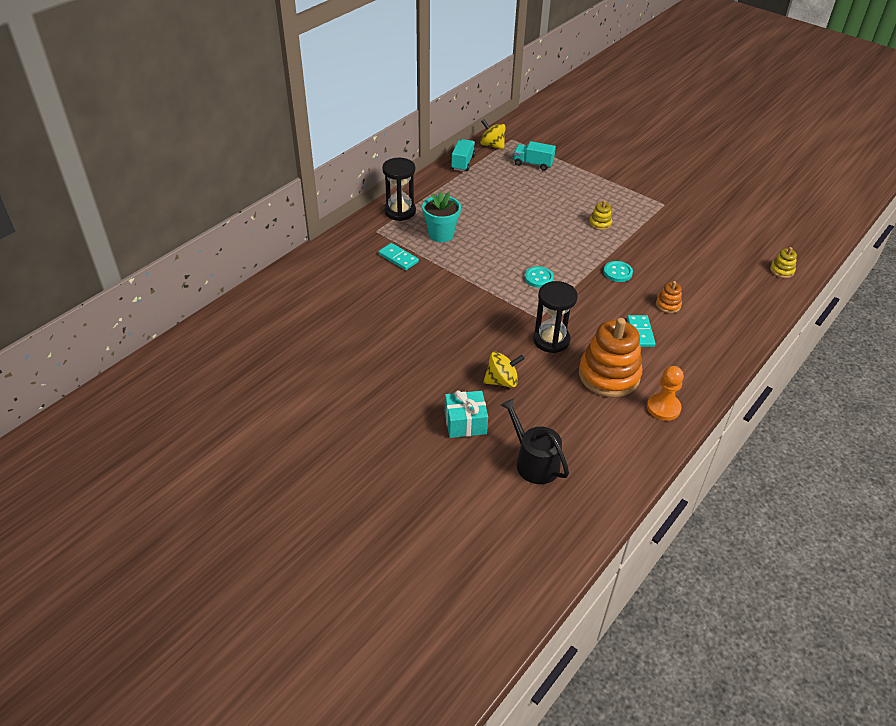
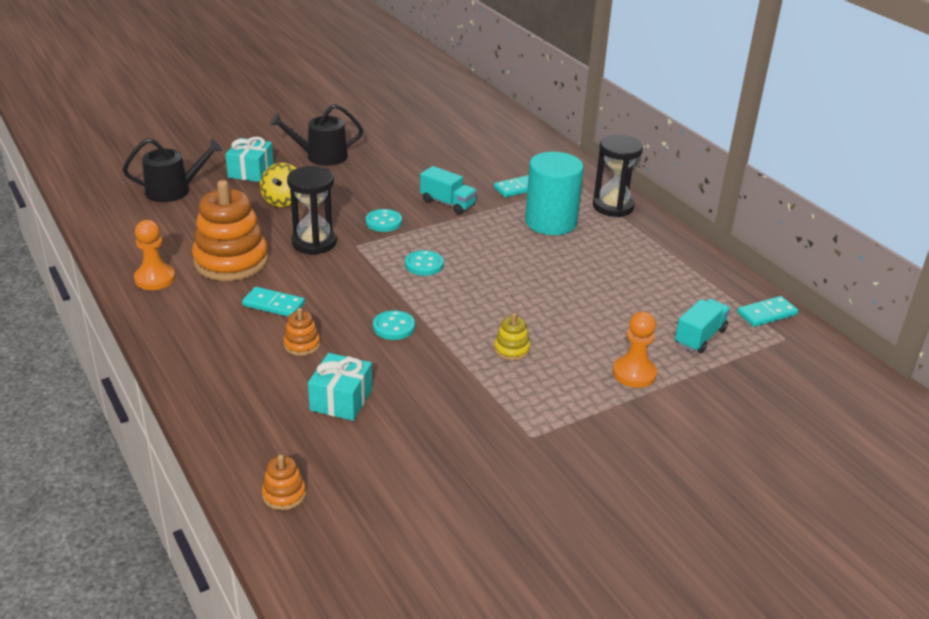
camera: 110 degrees right, 10 degrees down
turquoise flower pot [422,191,461,242] -> turquoise cylinder [525,152,584,235]
turquoise truck [451,139,476,171] -> turquoise truck moved to [420,166,477,214]
yellow spinning top [480,119,505,150] -> turquoise domino [737,296,798,327]
yellow stacking toy [770,247,797,278] -> orange stacking toy [262,455,306,510]
none -> black watering can [270,104,363,166]
none -> turquoise gift [308,353,372,421]
none -> turquoise button [366,209,402,232]
none -> orange pawn [613,311,657,388]

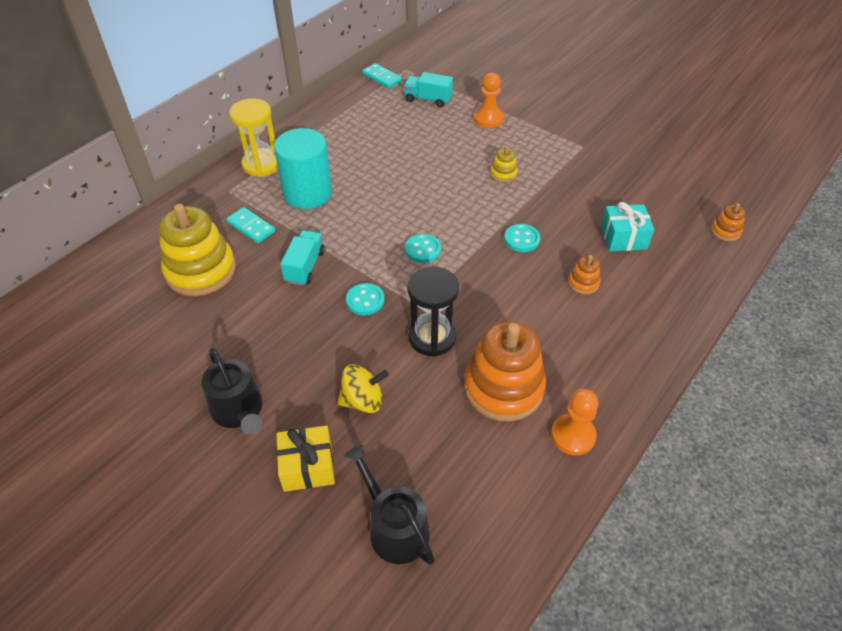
camera: 110 degrees left, 15 degrees up
turquoise gift [225,137,274,182] -> yellow gift [277,425,335,492]
turquoise domino [242,287,305,317] -> none
black hourglass [593,135,643,217] -> yellow hourglass [229,99,278,177]
none -> yellow stacking toy [159,203,236,296]

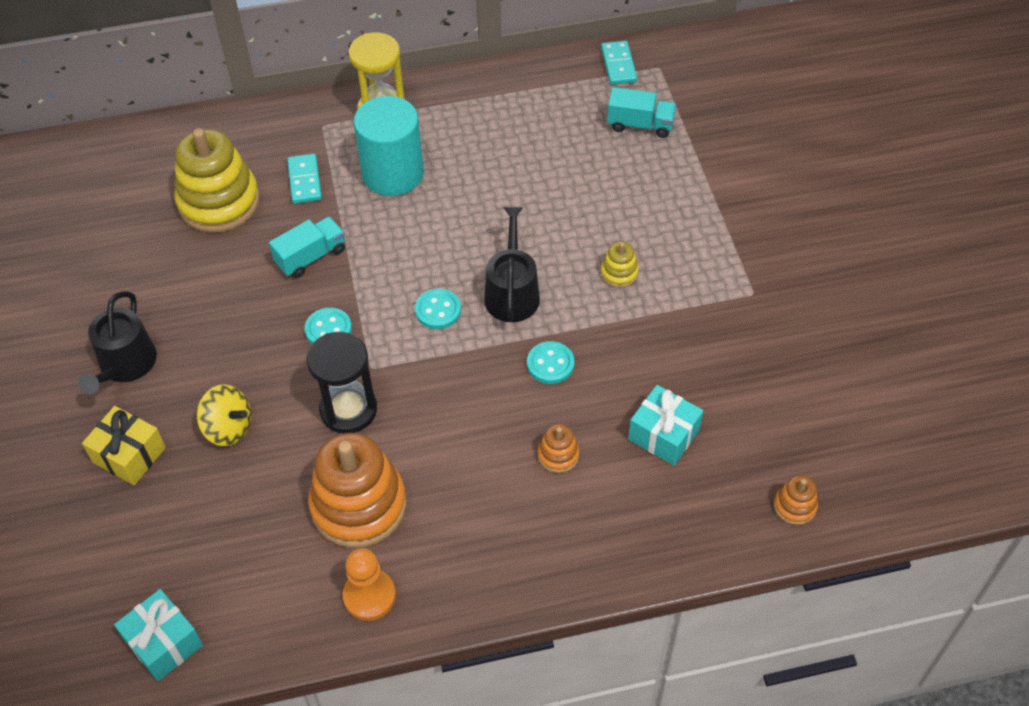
camera: 40 degrees right, 5 degrees up
black watering can [344,445,435,565] -> black watering can moved to [484,207,540,322]
turquoise truck [404,72,453,107] -> turquoise truck turned 135 degrees clockwise [607,87,676,138]
orange pawn [474,73,504,128] -> none
none -> turquoise gift [114,589,203,681]

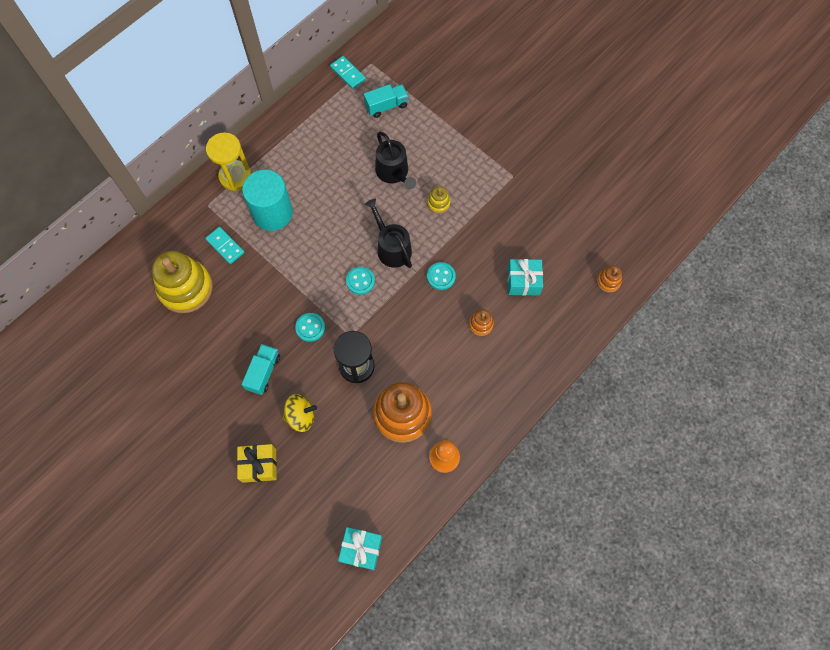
camera: 35 degrees left, 15 degrees up
black watering can [78,291,157,394] -> black watering can moved to [375,132,416,189]
turquoise truck [269,217,345,278] -> turquoise truck moved to [242,344,280,395]

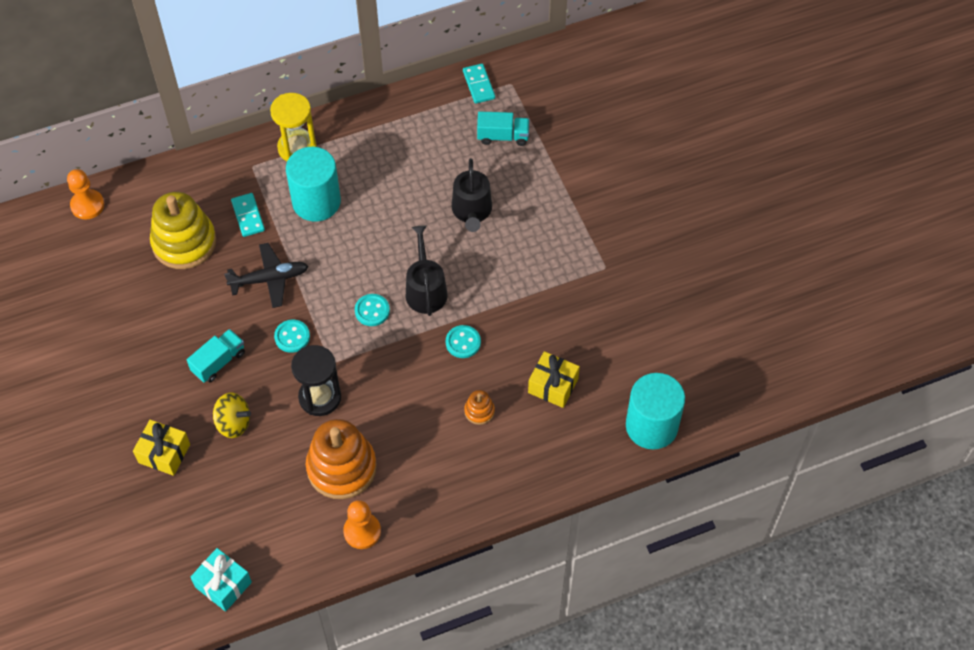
camera: 25 degrees right, 10 degrees down
yellow stacking toy [427,186,450,214] -> none
turquoise gift [508,259,543,296] -> yellow gift [528,351,580,408]
orange stacking toy [597,265,622,293] -> turquoise cylinder [626,373,685,450]
none -> orange pawn [67,169,104,220]
none -> black plane [224,243,308,308]

